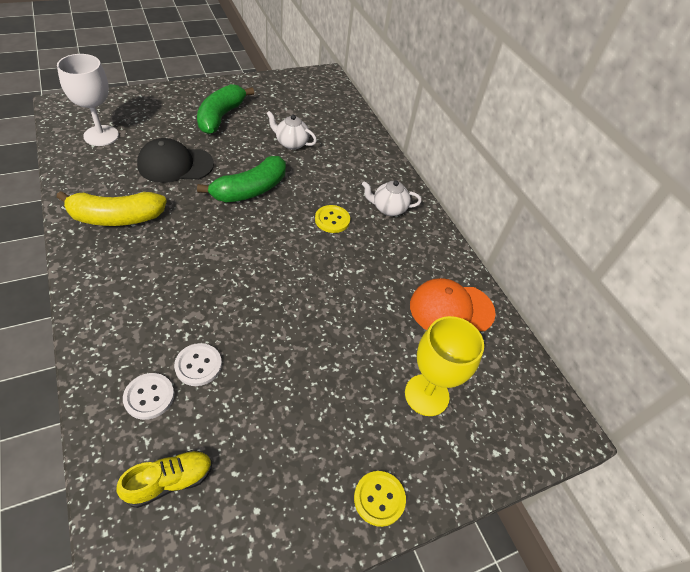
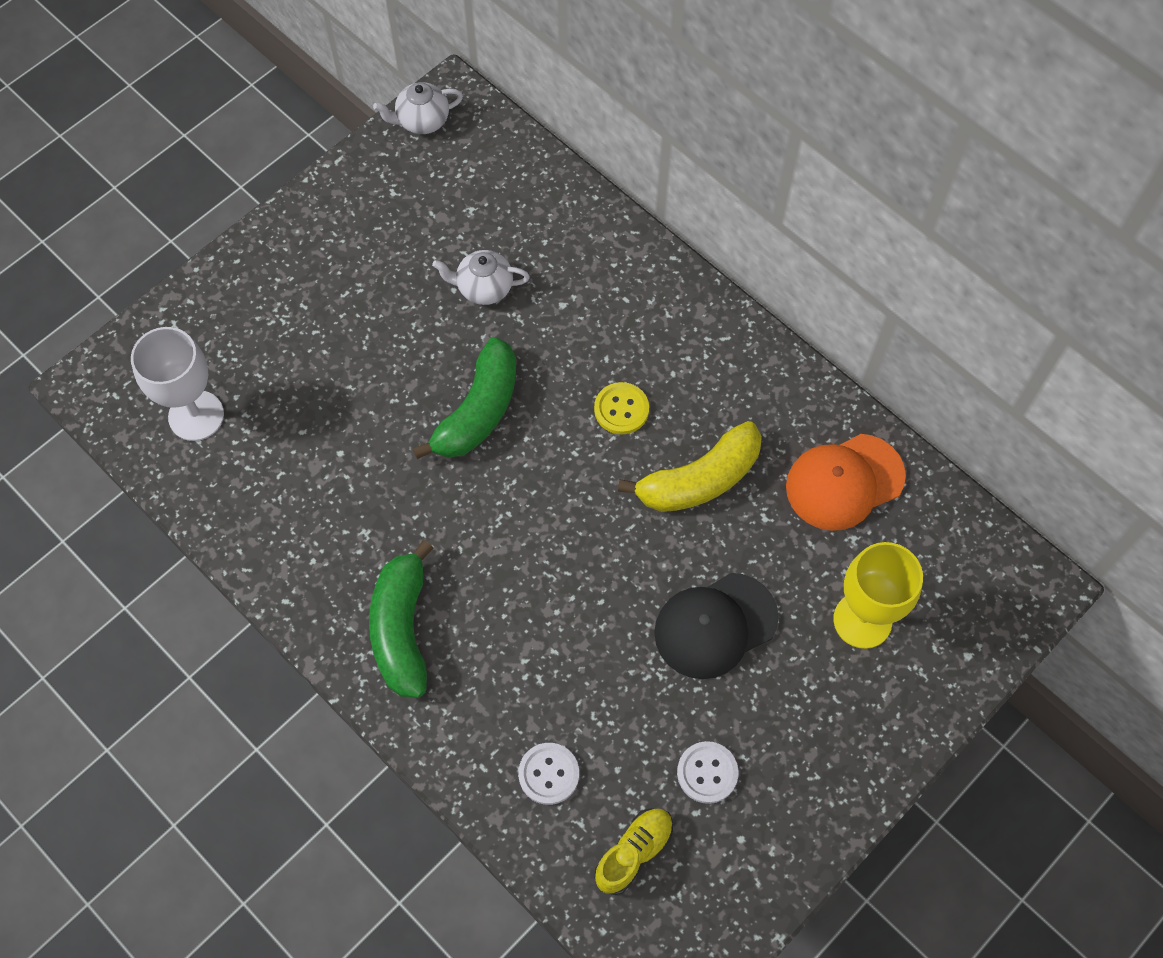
camera: 15 degrees left, 15 degrees up
yellow banana [56,191,167,226] -> yellow banana moved to [618,421,762,512]
black cap [137,138,214,183] -> black cap moved to [654,573,778,679]
white button [174,343,222,386] -> white button moved to [677,741,739,804]
green banana [197,84,254,134] -> green banana moved to [369,540,433,698]
yellow button [354,471,406,527] -> none
white teapot [362,180,421,216] -> white teapot moved to [373,82,463,134]

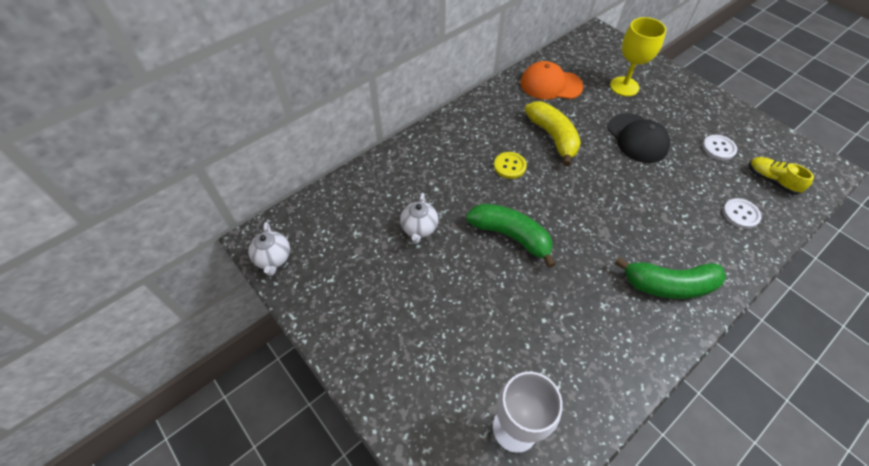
camera: 85 degrees left, 10 degrees down
orange cap [786,434,906,531] -> orange cap turned 120 degrees clockwise [520,61,584,99]

